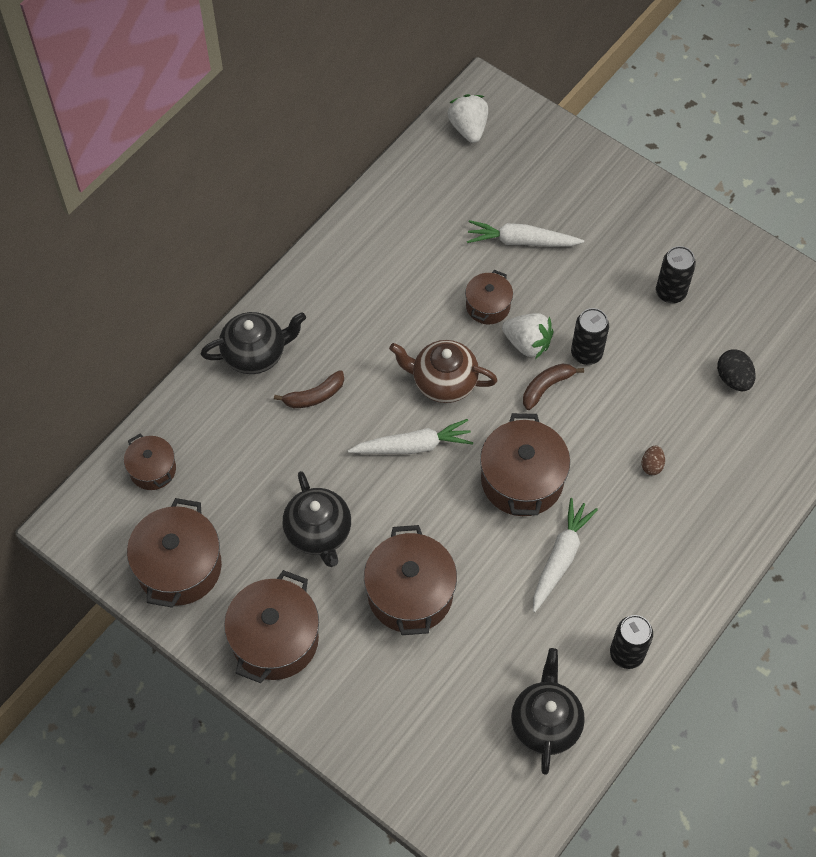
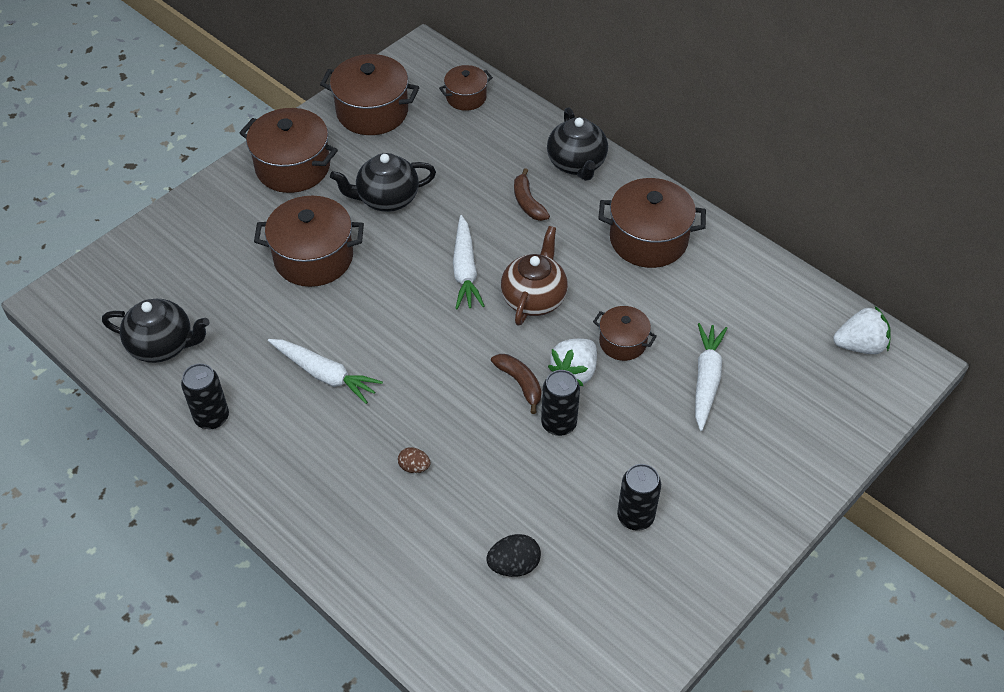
camera: 95 degrees right, 10 degrees down
brown pot [480,413,570,516] -> brown pot moved to [598,178,706,268]

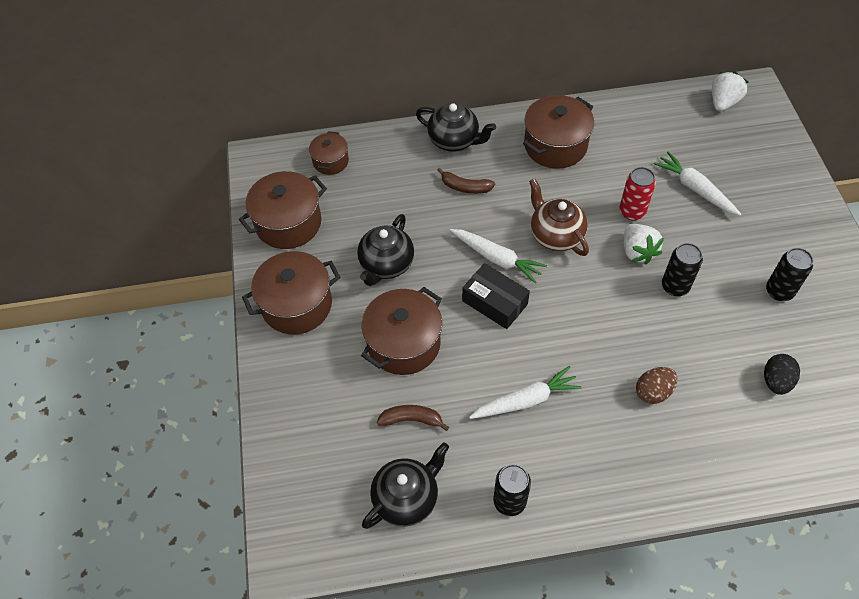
camera: 50 degrees left, 5 degrees up
brown egg [398,447,431,473] -> brown egg [636,367,678,404], size x1.54
brown banana [491,354,542,414] -> brown banana moved to [377,405,449,431]
brown pot [593,306,657,361] -> red can [619,167,656,220]
none -> black box [462,263,530,329]

